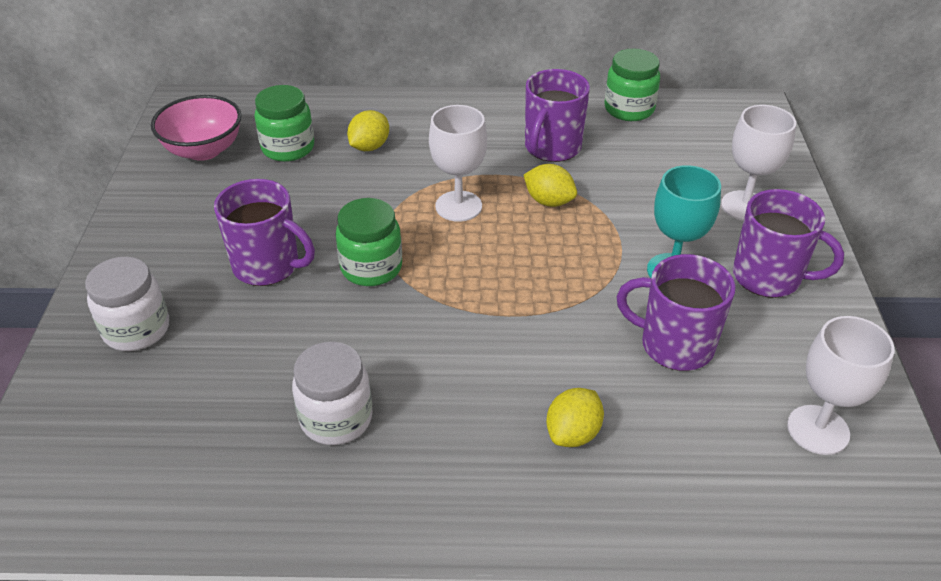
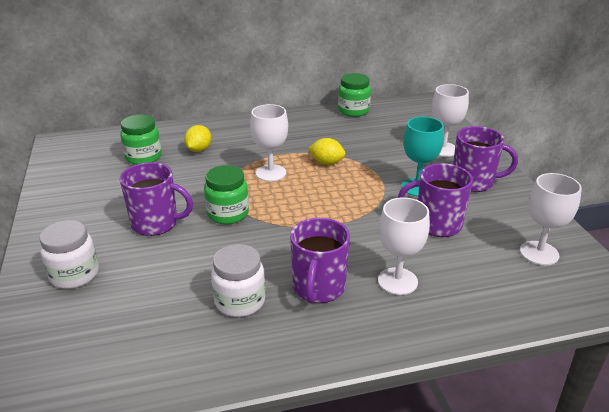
camera: 15 degrees left, 10 degrees down
pink bowl [151,95,241,161] -> none
purple mug [525,69,590,162] -> purple mug moved to [290,218,350,304]
yellow lemon [546,388,604,447] -> white goblet [378,197,430,295]

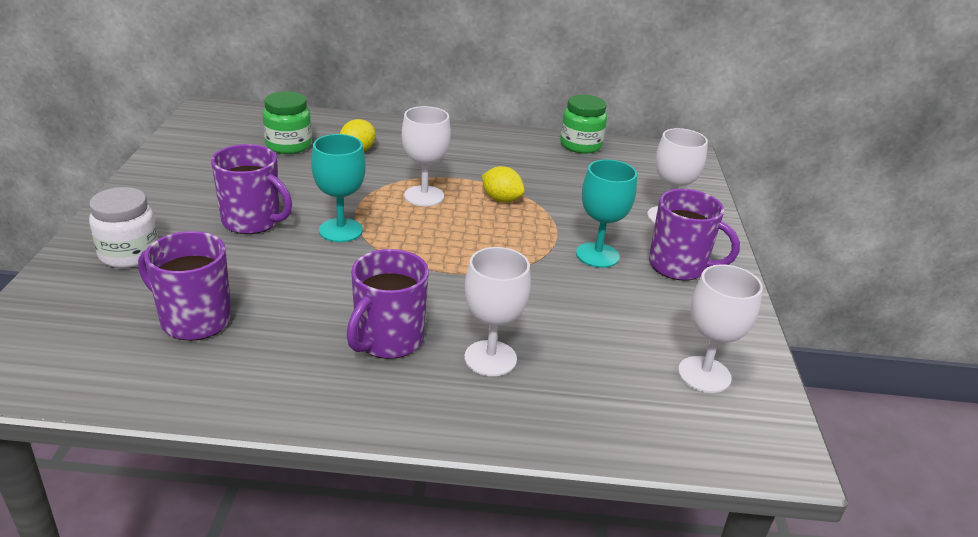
camera: 15 degrees right, 0 degrees up
green jar [204,165,249,224] -> turquoise goblet [311,134,366,242]
white jar [211,244,266,317] -> none
purple mug [398,163,473,237] -> purple mug moved to [138,231,232,341]

